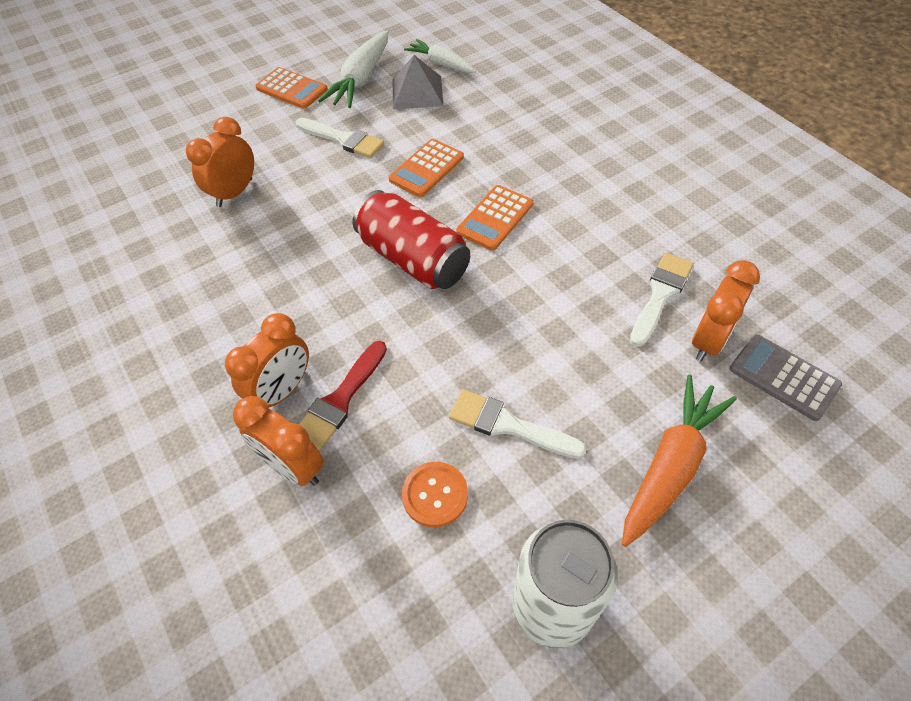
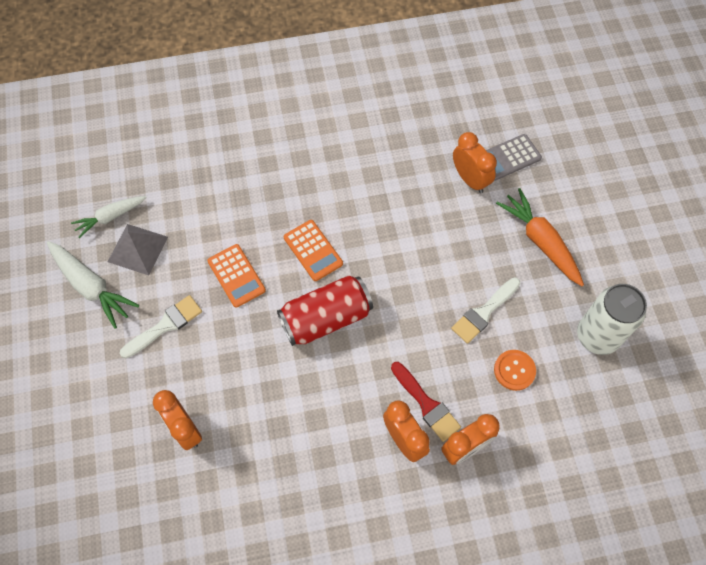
camera: 70 degrees left, 10 degrees up
orange calculator [255,67,328,109] -> none
white brush [630,253,694,347] -> none

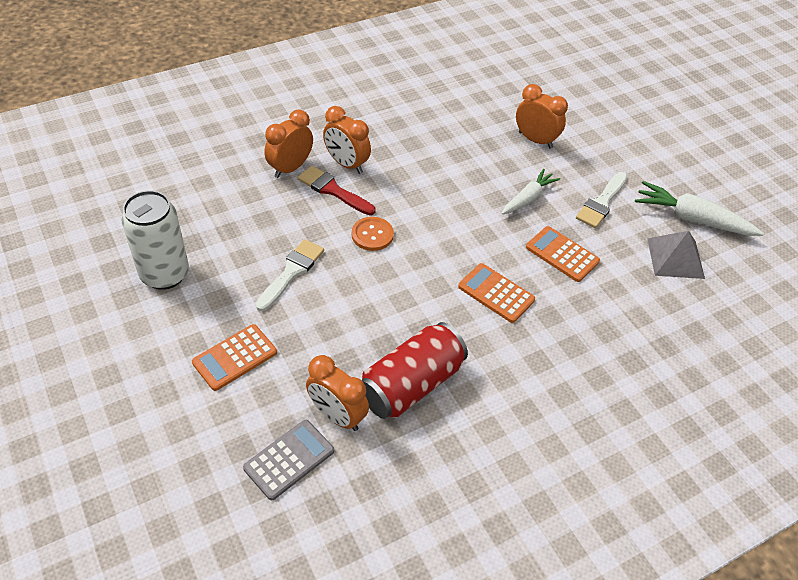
camera: 160 degrees right, 15 degrees down
white carrot [71,196,147,238] -> white carrot moved to [502,169,560,214]
red can [277,275,373,346] -> red can moved to [361,322,468,419]
orange button [494,350,536,391] -> orange button moved to [352,217,394,251]
orange carrot [496,188,584,286] -> orange calculator [192,324,277,391]

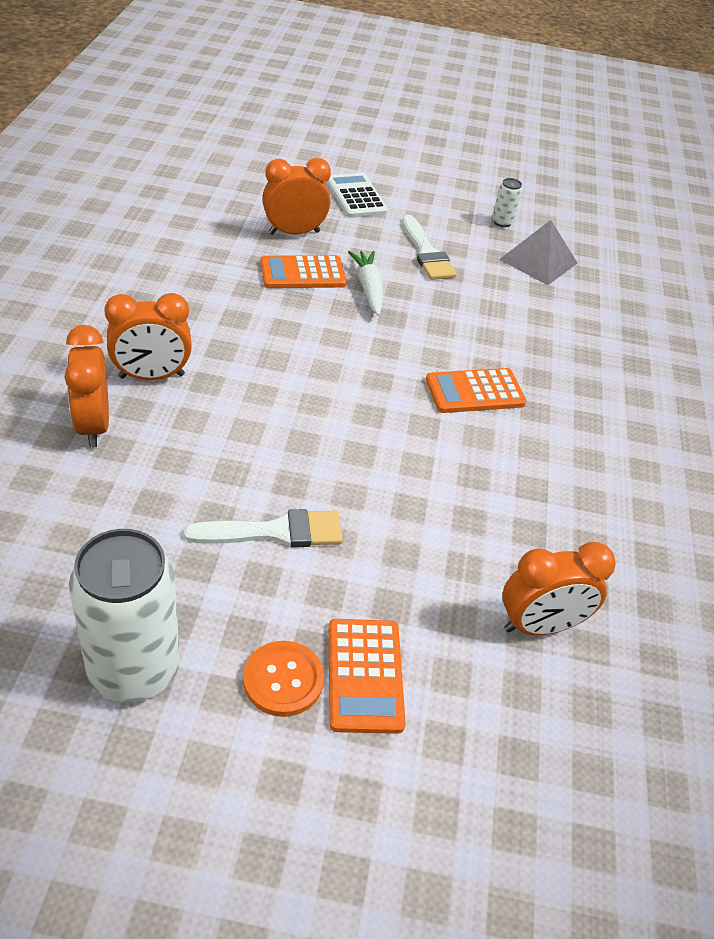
camera: 55 degrees left, 5 degrees down
grey calculator [243,420,334,501] -> none
white brush [256,239,324,311] -> white brush turned 105 degrees clockwise [184,509,343,548]
red brush [298,166,376,215] -> none
orange button [352,217,394,251] -> orange button moved to [243,641,324,717]
red can [361,322,468,419] -> none
orange calculator [526,226,600,282] -> orange calculator moved to [260,255,347,288]
white carrot [635,181,764,236] -> white can [492,178,522,227]
none -> white calculator [327,173,388,218]

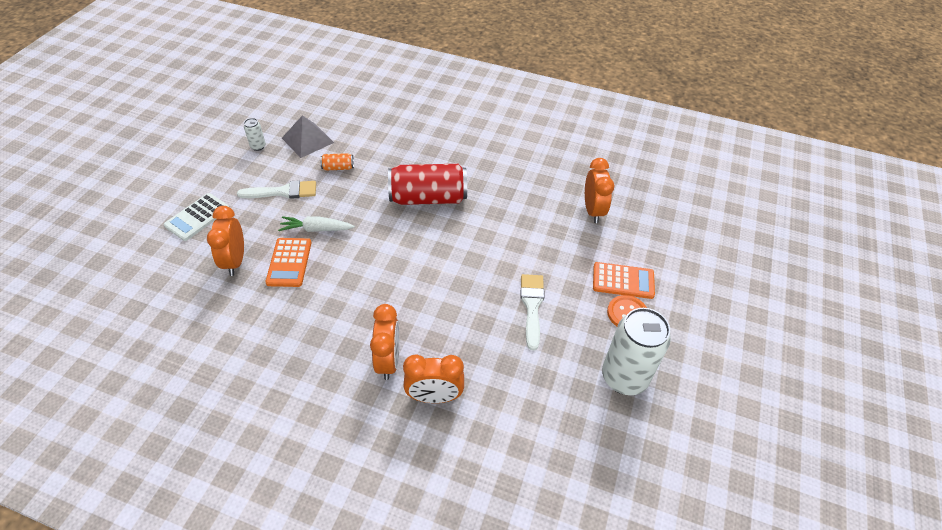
camera: 75 degrees left, 5 degrees up
white calculator [327,173,388,218] -> white calculator turned 45 degrees counterclockwise [164,193,229,241]
orange calculator [426,368,526,413] -> red can [388,164,467,205]
none -> orange can [320,153,354,171]

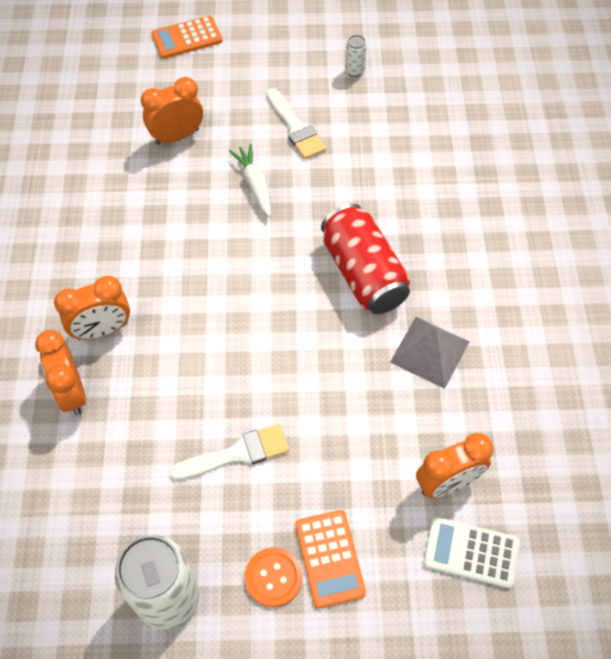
camera: 70 degrees right, 10 degrees up
white calculator [164,193,229,241] -> white calculator moved to [424,517,520,589]
orange calculator [265,238,312,287] -> orange calculator moved to [151,16,222,59]
grey pyramid [282,115,334,158] -> grey pyramid moved to [390,317,469,389]
orange can [320,153,354,171] -> none

